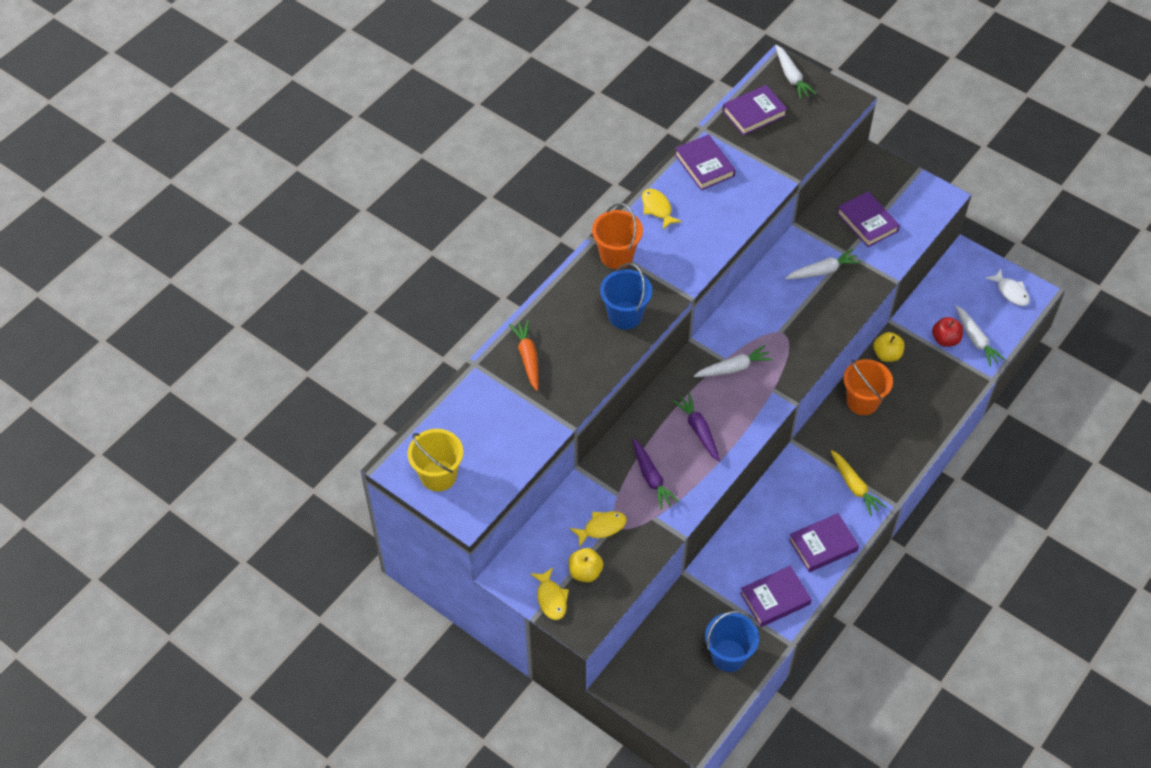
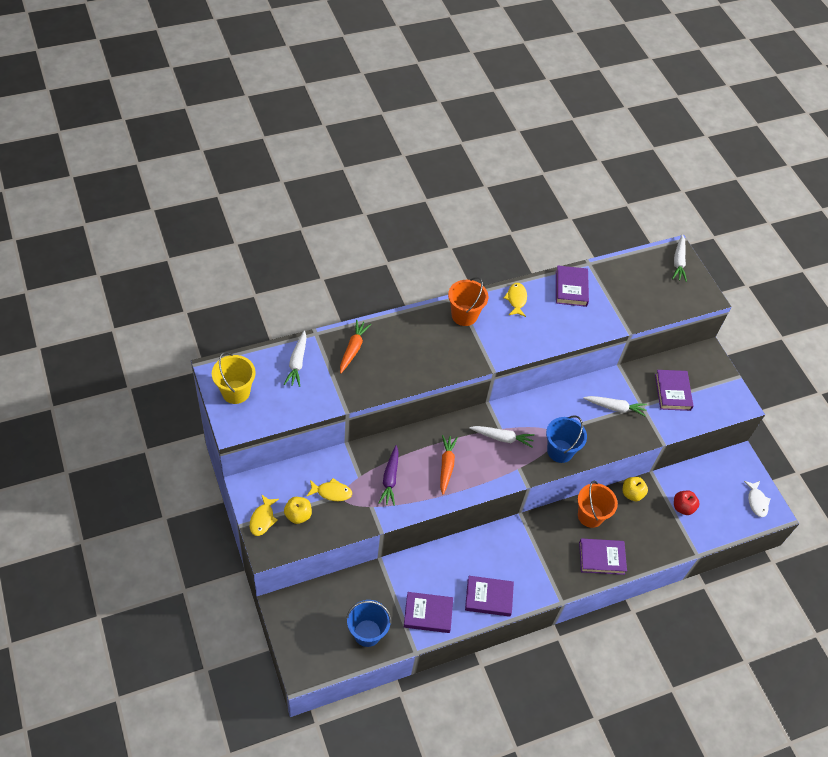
camera: 25 degrees right, 0 degrees up
blue bucket [600,263,652,330] -> blue bucket moved to [546,416,587,463]
purple carrot [672,393,720,462] -> orange carrot [440,435,458,495]
purple book [722,85,787,135] -> purple book moved to [579,538,627,575]
yellow carrot [831,450,886,516] -> none
white carrot [956,306,1006,367] -> white carrot moved to [284,330,307,387]

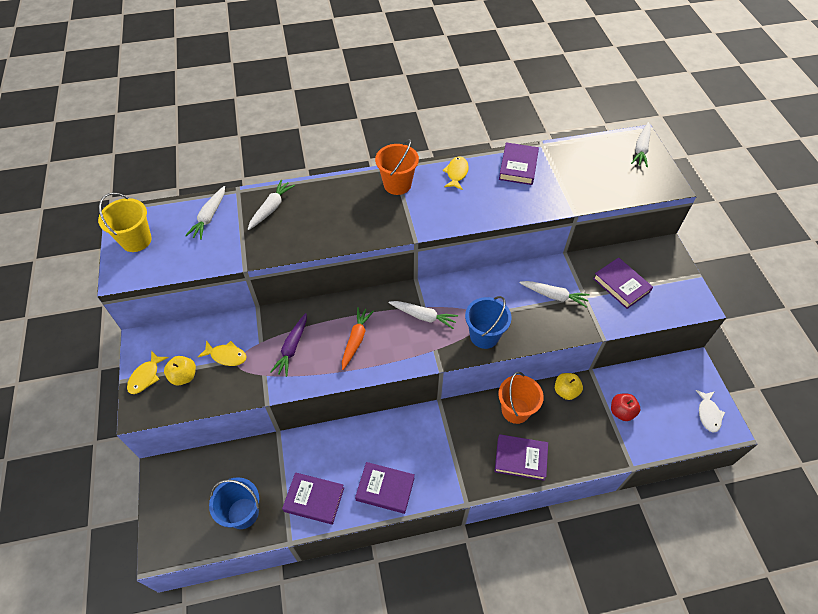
camera: 15 degrees right, 0 degrees up
orange carrot [340,320,371,373] -> white carrot [248,180,295,230]
purple book [655,370,693,411] -> purple book turned 45 degrees counterclockwise [593,258,653,309]

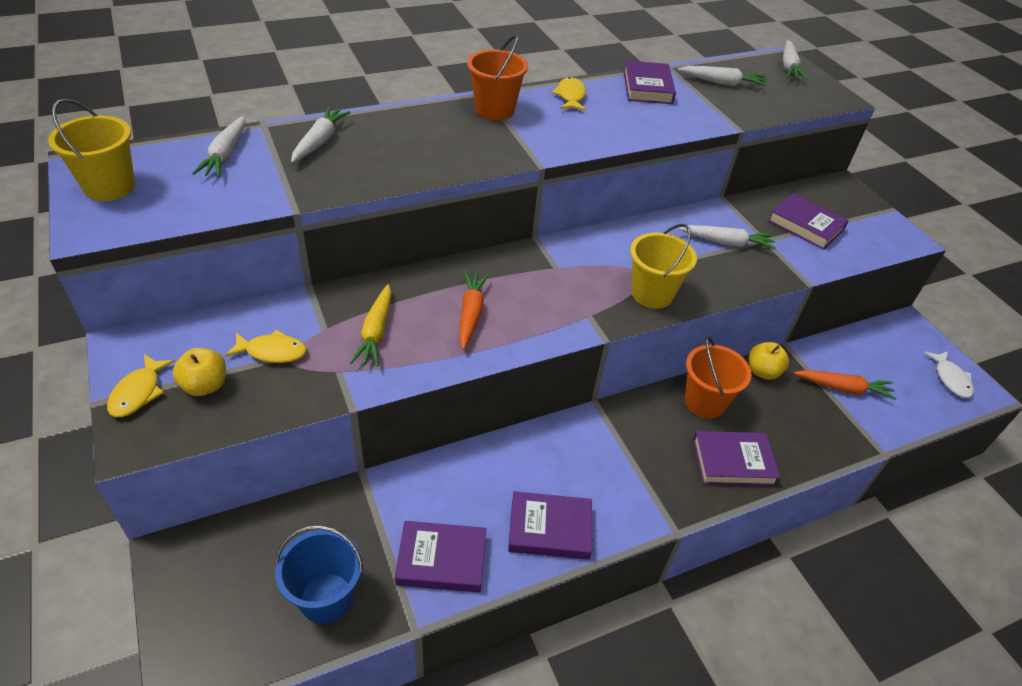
camera: 15 degrees left, 10 degrees down
purple carrot [270,313,307,377] -> yellow carrot [350,284,392,367]
white carrot [389,301,458,329] -> white carrot moved to [678,66,767,86]
blue bucket [465,296,512,349] -> yellow bucket [630,224,697,309]
red apple [611,394,640,421] -> orange carrot [794,370,897,400]

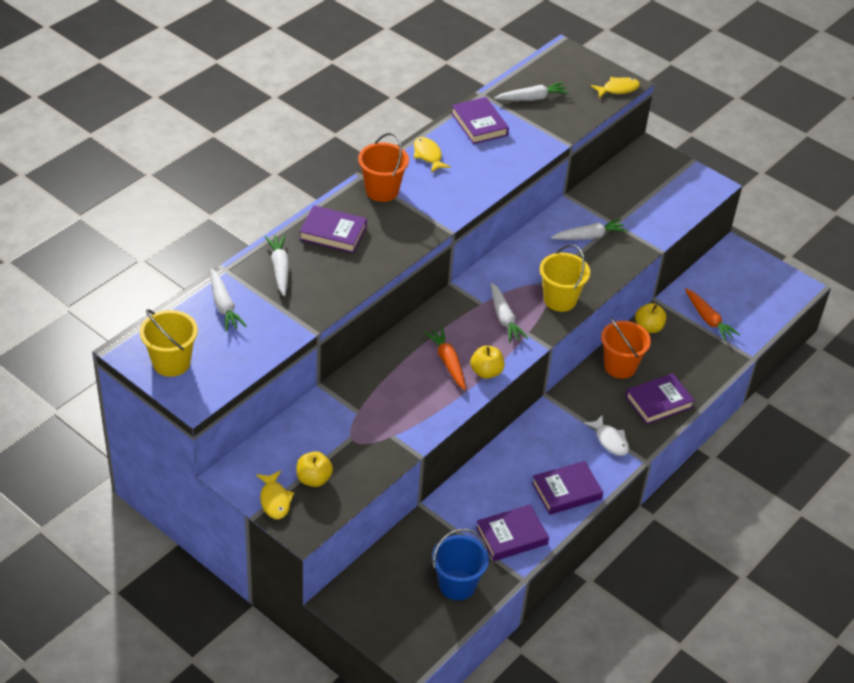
camera: 25 degrees left, 0 degrees up
yellow fish [225,330,306,363] -> yellow fish moved to [591,77,640,98]
yellow carrot [350,284,392,367] -> none
purple book [768,193,849,250] -> purple book moved to [299,205,367,253]
white carrot [783,40,808,80] -> white carrot moved to [491,283,528,343]
orange carrot [794,370,897,400] -> orange carrot turned 75 degrees clockwise [685,289,740,341]
white fish [924,351,974,398] -> white fish moved to [584,415,629,456]
none -> yellow apple [470,346,504,379]

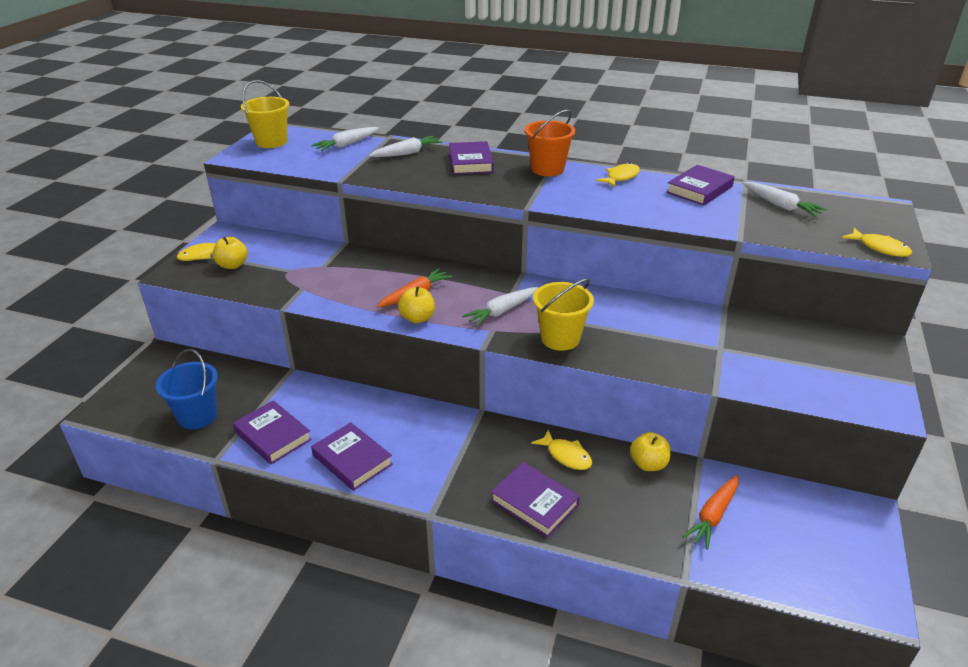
camera: 70 degrees right, 10 degrees down
white carrot [551,219,627,240] -> none
white fish [584,415,629,456] -> none
orange bucket [601,318,651,379] -> yellow fish [531,430,592,470]

